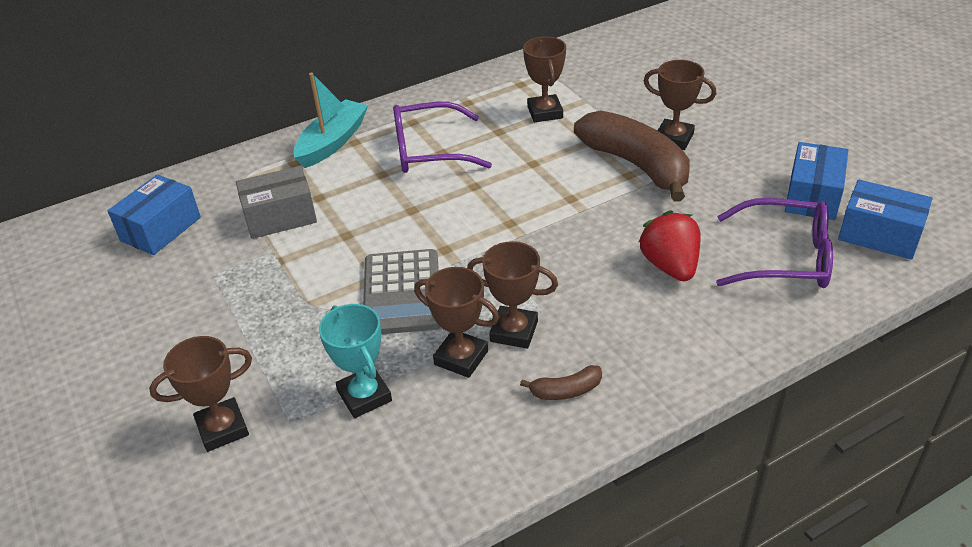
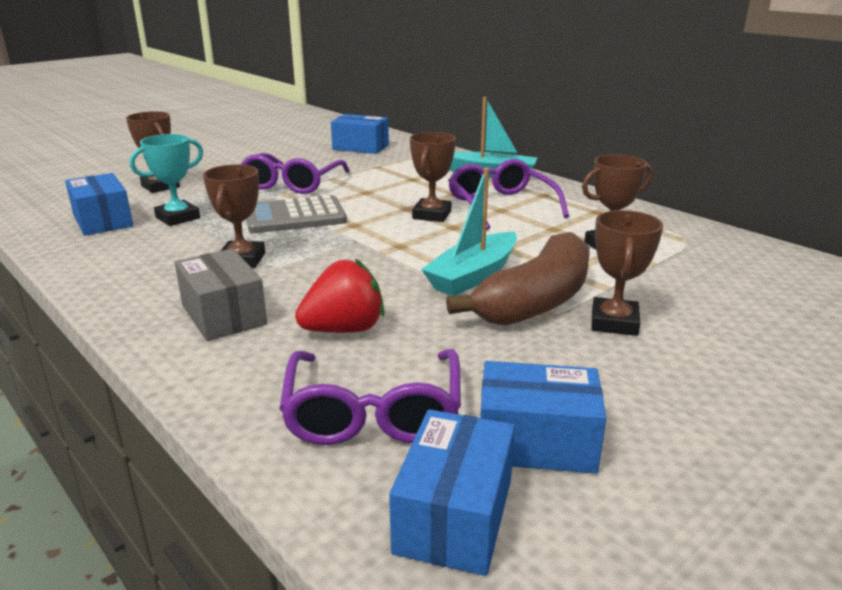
camera: 75 degrees right, 15 degrees down
grey box [236,166,317,239] -> grey box moved to [175,249,267,341]
brown trophy [414,267,499,378] -> brown trophy moved to [410,132,456,222]
brown banana [520,365,602,400] -> none
none -> blue box [65,173,133,236]
none -> purple glasses [240,153,350,194]
none -> turquoise boat [421,168,517,296]

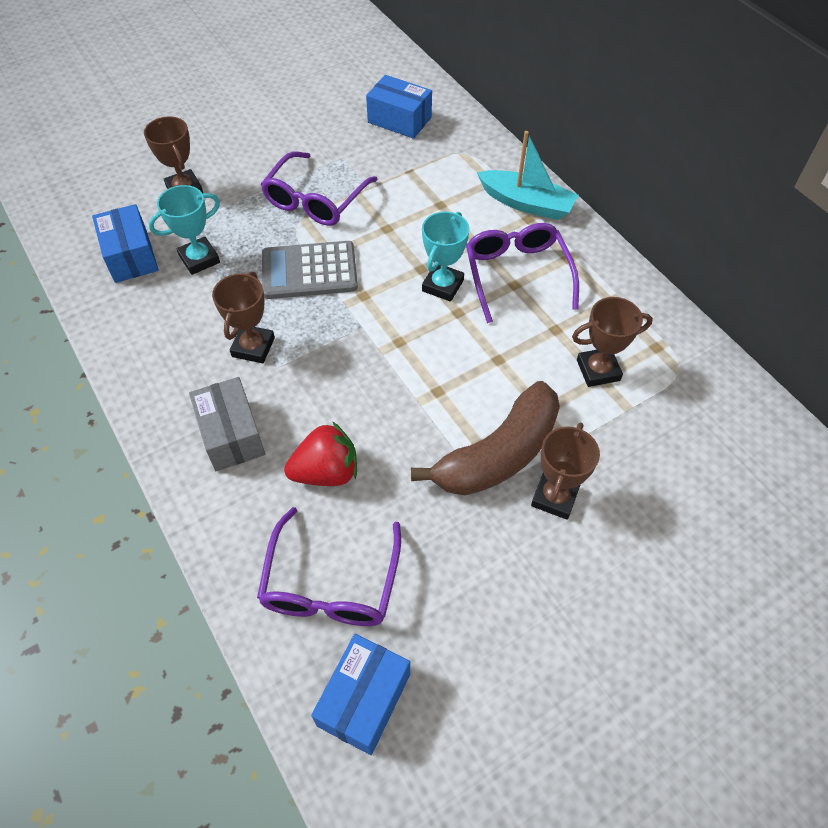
camera: 10 degrees right, 30 degrees up
brown trophy [410,132,456,222] -> turquoise trophy [422,212,469,302]
turquoise boat [421,168,517,296] -> none
blue box [480,361,607,474] -> none

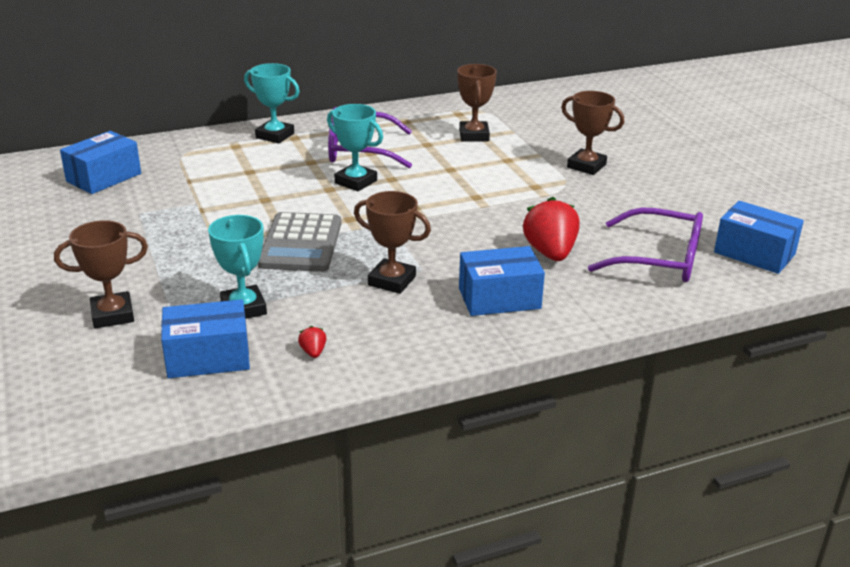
camera: 80 degrees left, 25 degrees down
grey box [189,377,265,471] -> blue box [459,246,545,316]
purple glasses [261,151,378,226] -> none
brown banana [411,381,560,495] -> none
turquoise boat [477,131,578,220] -> turquoise trophy [244,63,300,144]
none -> red strawberry [298,326,326,358]

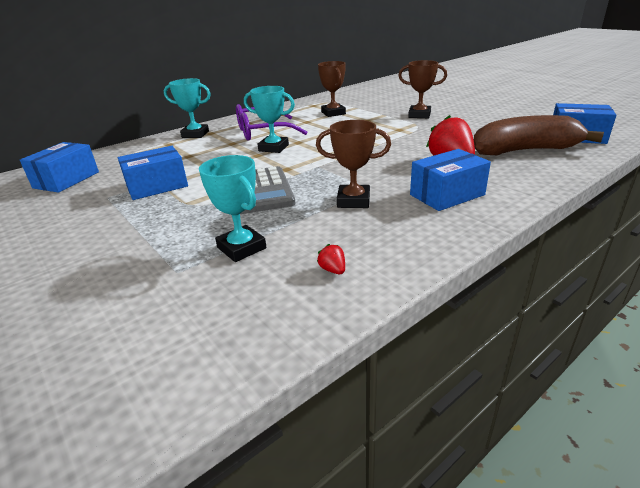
camera: 15 degrees left, 0 degrees up
brown trophy [54,220,148,329] -> none
blue box [161,299,250,378] -> blue box moved to [118,146,188,200]
purple glasses [588,208,703,282] -> brown banana [474,115,604,155]

